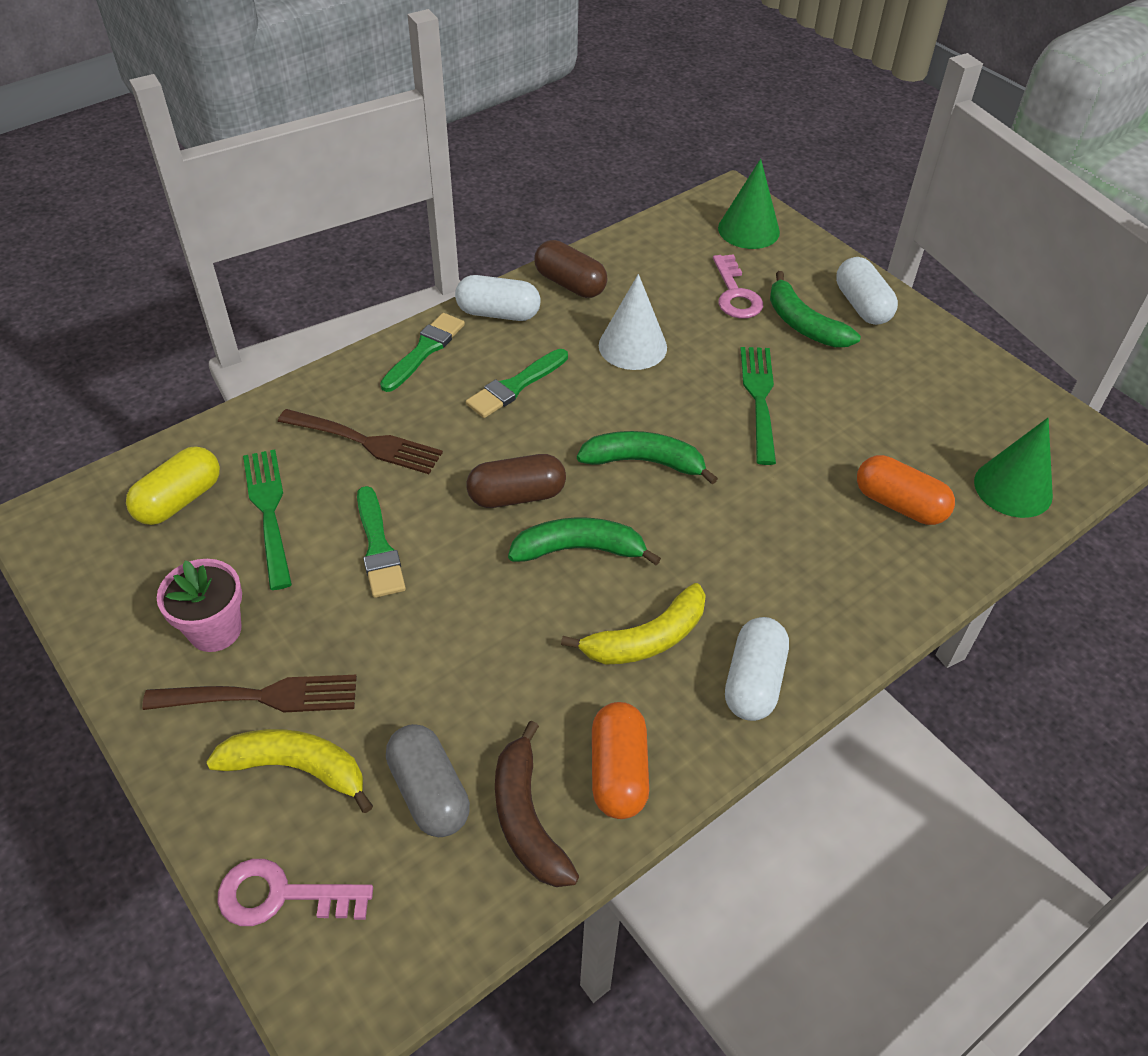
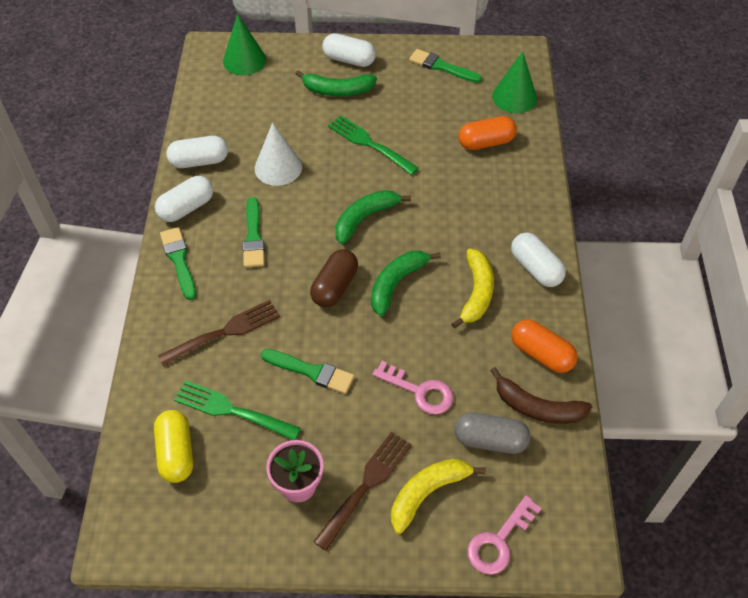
camera: 50 degrees left, 5 degrees up
brown capsule [534,240,608,298] -> white capsule [166,136,228,168]
pink key [713,254,763,319] -> pink key moved to [372,361,454,414]
none -> green brush [409,49,482,83]

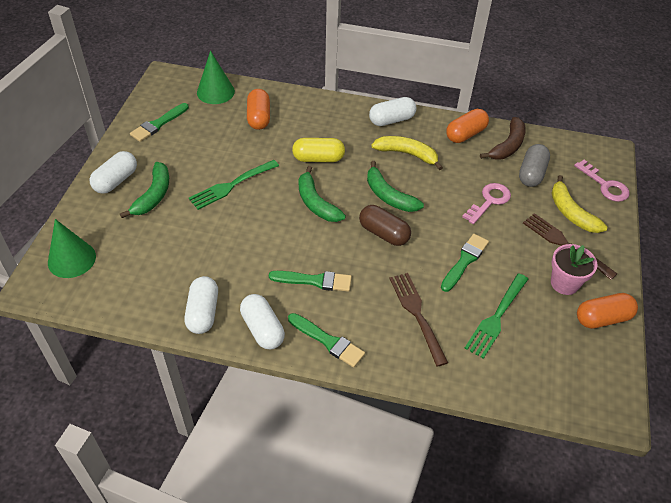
camera: 80 degrees left, 5 degrees down
yellow capsule [154,410,193,483] -> yellow capsule moved to [292,138,345,162]
green brush [160,227,196,300] -> green brush turned 135 degrees counterclockwise [288,313,365,368]
white cone [255,123,302,186] -> none
none -> orange capsule [577,293,638,329]

